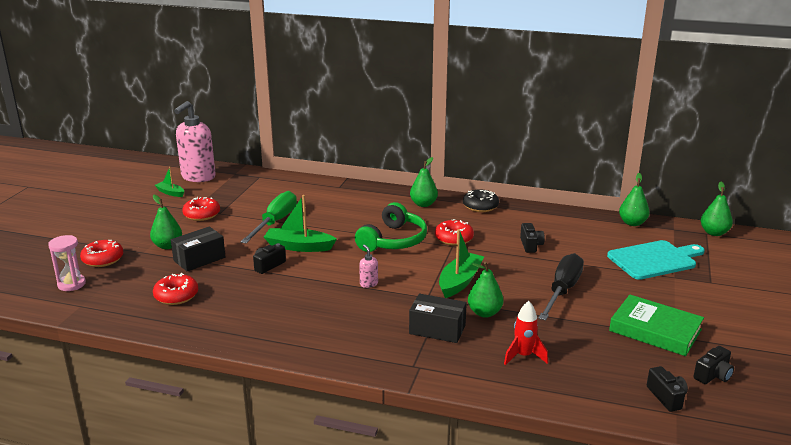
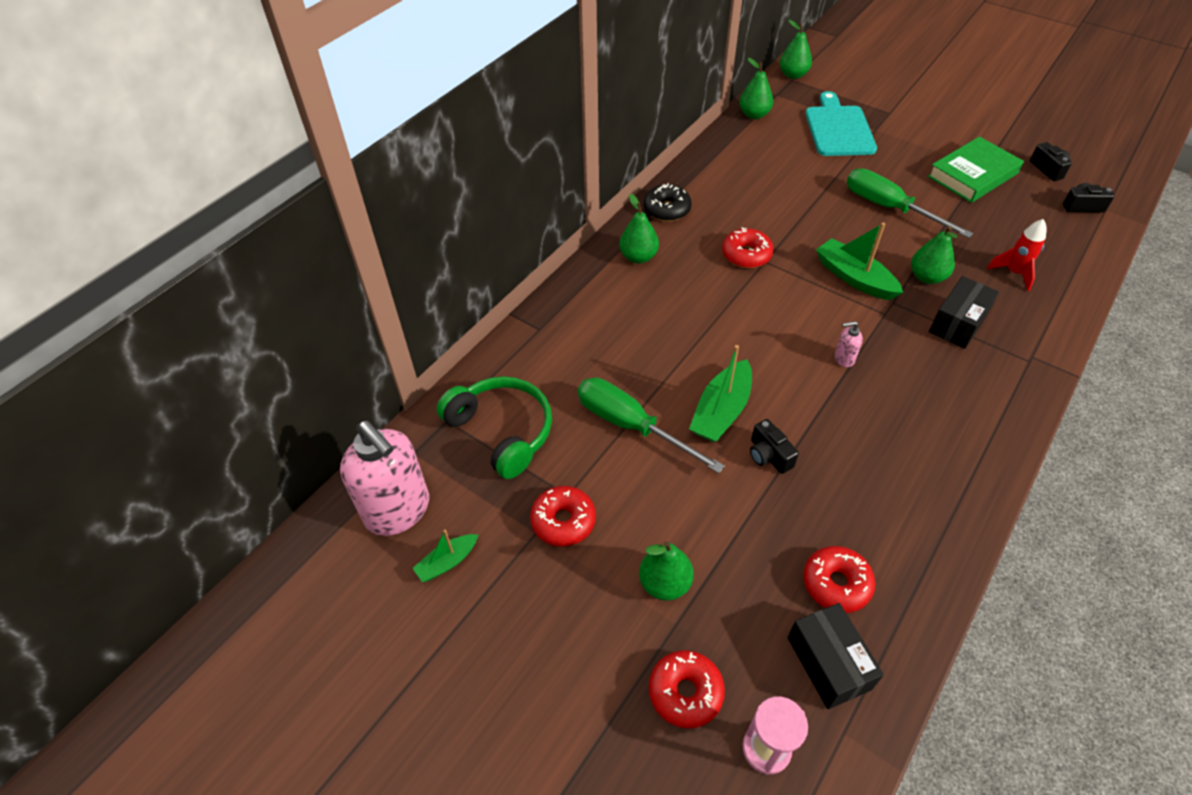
camera: 70 degrees left, 25 degrees up
black box [171,227,225,271] -> black box moved to [788,603,884,709]
green headphones [355,202,427,252] -> green headphones moved to [437,376,552,479]
black camera [520,223,545,253] -> none
black screwdriver [538,253,584,321] -> green screwdriver [847,168,974,238]

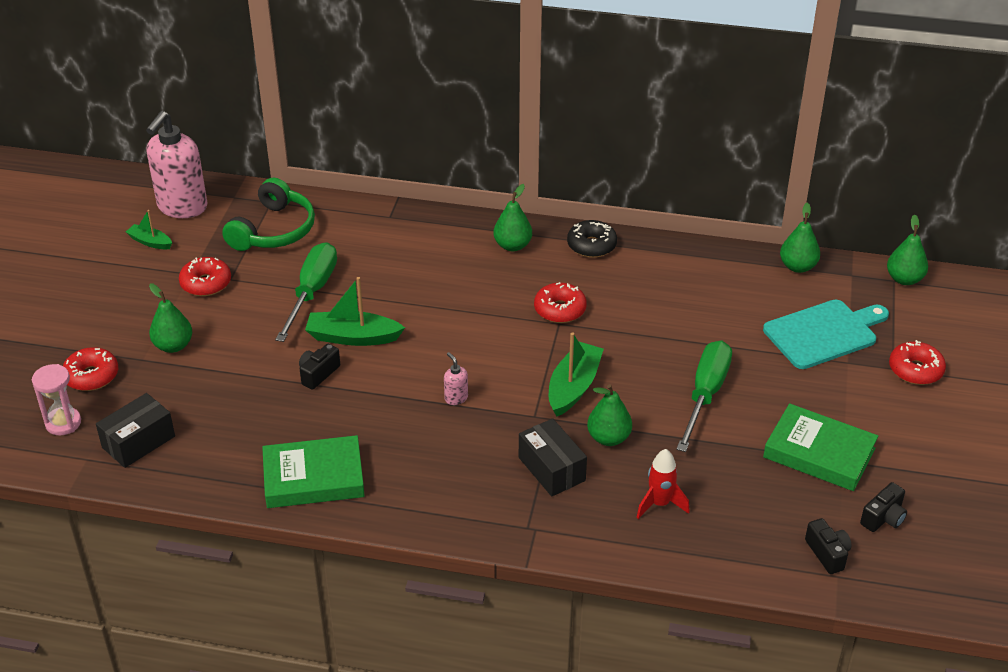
camera: 65 degrees right, 10 degrees down
red donut [803,546,875,613] -> red donut moved to [889,340,946,385]
black box [929,276,999,349] -> black box turned 45 degrees clockwise [519,419,587,496]
none -> green book [262,435,365,508]

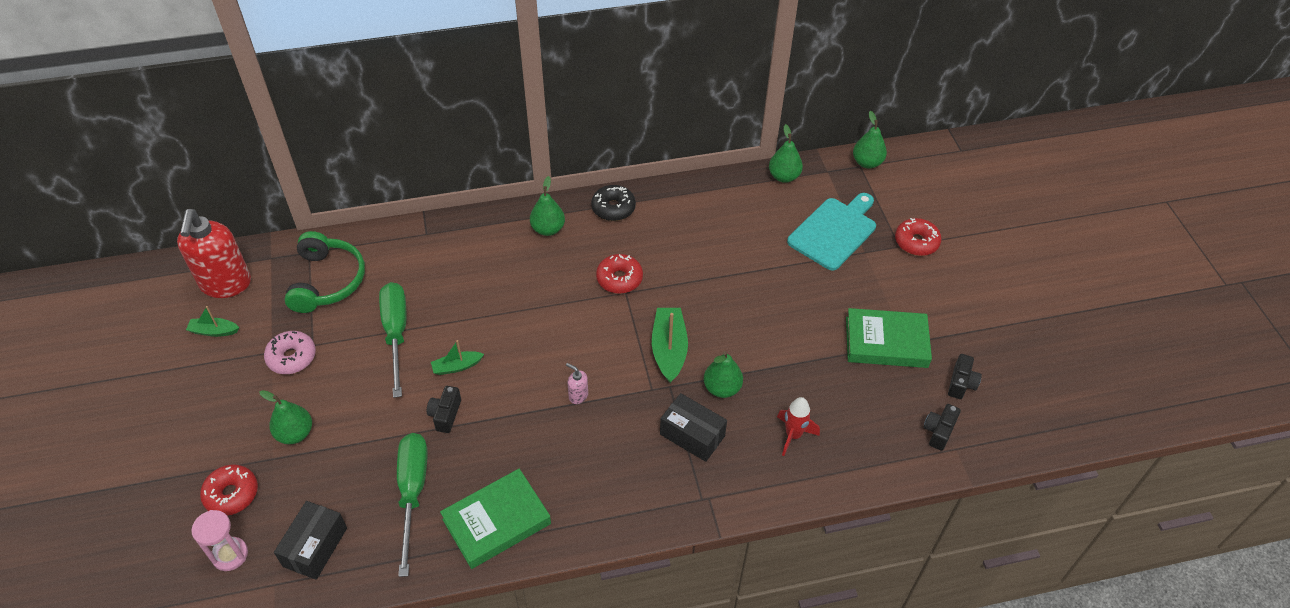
camera: 25 degrees left, 10 degrees up
pink soap dispenser [146,111,207,218] -> red soap dispenser [177,209,251,298]
red donut [179,257,231,296] -> pink donut [264,331,316,374]
green boat [305,277,405,346] -> green boat [431,340,484,375], size x0.58
green screwdriver [676,341,732,452] -> green screwdriver moved to [397,433,427,577]
black camera [805,518,851,574] -> black camera turned 105 degrees counterclockwise [923,404,961,451]

